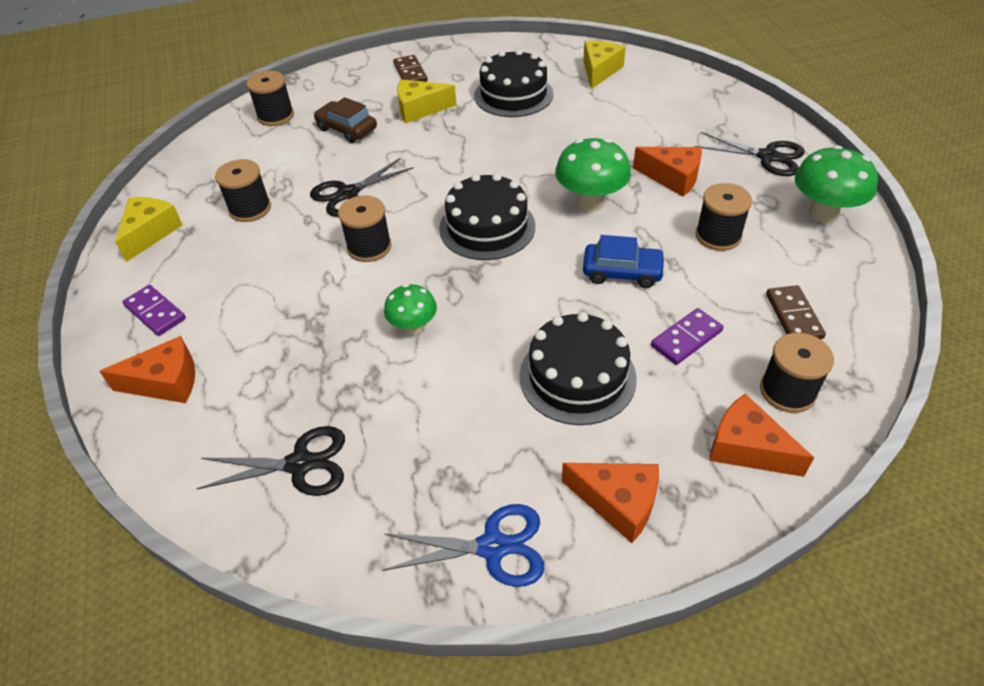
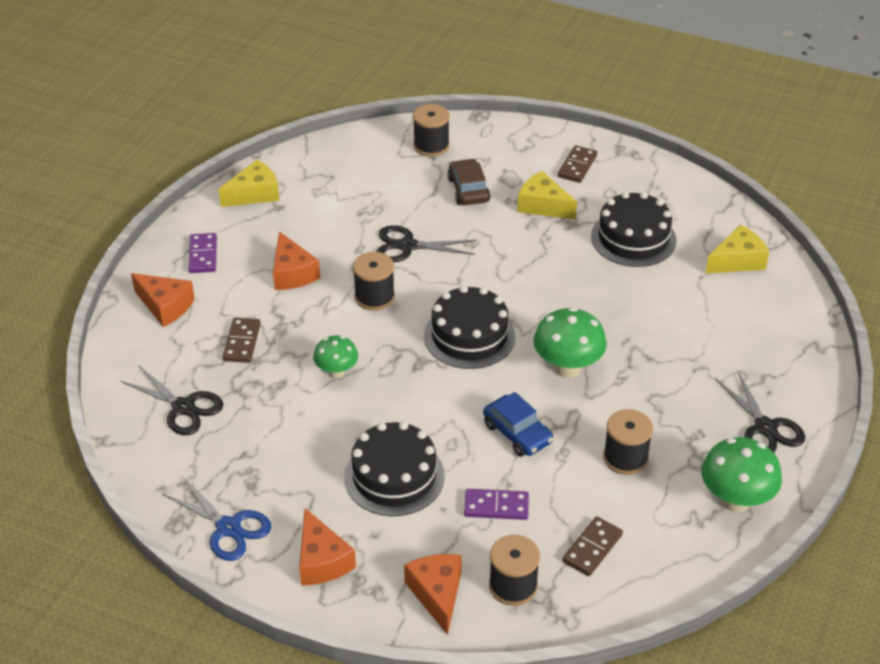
camera: 40 degrees right, 5 degrees down
black spool [215,159,271,222] -> none
orange cheese [633,147,702,197] -> orange cheese moved to [273,231,320,290]
none -> brown domino [222,318,261,363]

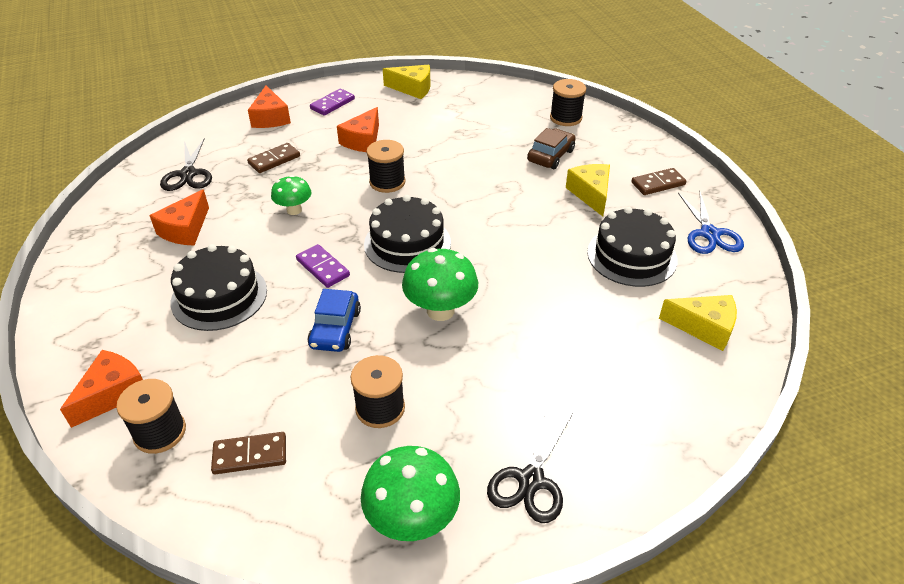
camera: 45 degrees right, 0 degrees up
blue scissors [162,476,271,561] -> blue scissors moved to [678,192,744,254]
orange cheese [299,508,356,586] -> orange cheese moved to [149,189,209,246]
black scissors [376,225,476,262] -> none
purple domino [464,489,529,520] -> purple domino moved to [296,244,350,288]

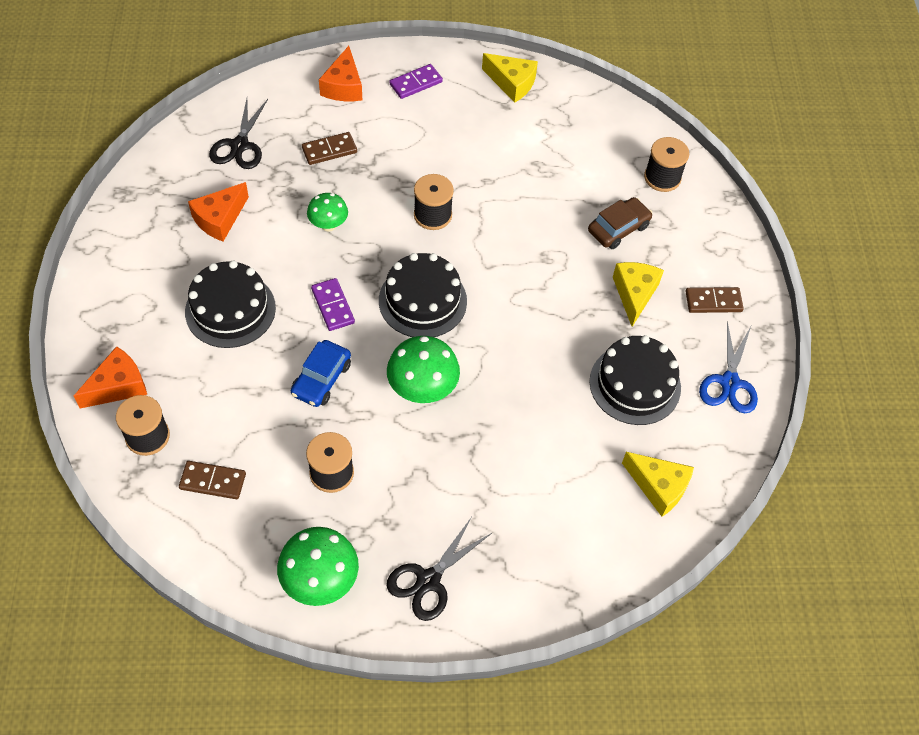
camera: 15 degrees right, 15 degrees up
orange cheese [337,107,379,152] -> none

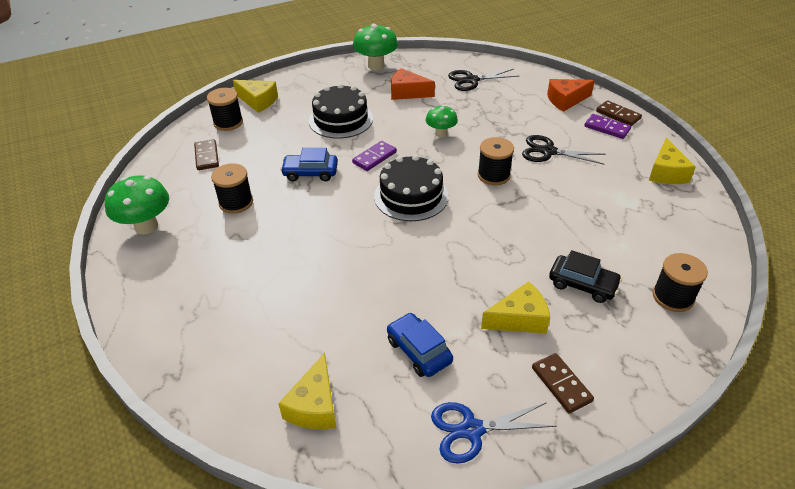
camera: 70 degrees right, 15 degrees down
orange cheese [74,346,147,408] -> yellow cheese [233,80,278,113]
brown domino [302,132,357,165] -> brown domino moved to [596,100,642,126]
green mushroom [387,336,460,403] -> green mushroom moved to [353,24,398,70]
black scissors [387,517,492,621] -> black scissors moved to [522,135,606,165]
brown car [588,197,653,249] -> black car [549,250,622,303]
black cake [590,335,681,425] -> blue car [387,313,453,377]

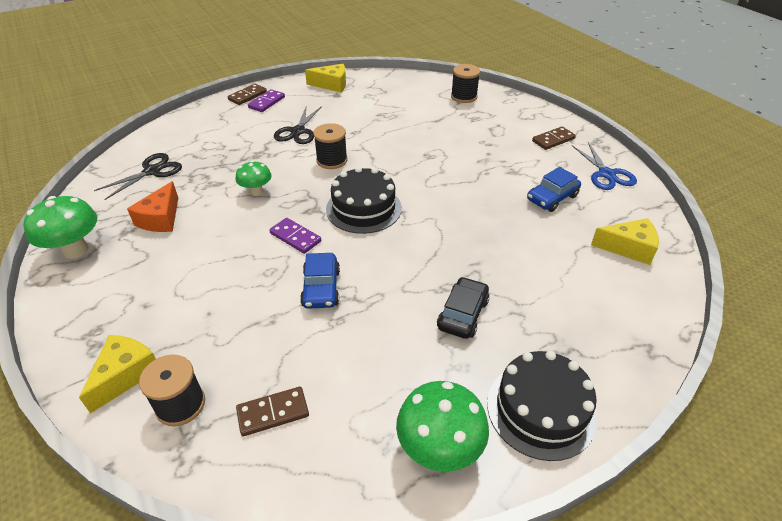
camera: 95 degrees left, 0 degrees up
black spool [211,163,253,214] -> none
black cake [309,84,373,138] -> black cake moved to [487,351,597,461]
black scissors [448,69,519,91] -> black scissors turned 120 degrees counterclockwise [94,153,182,200]
yellow cheese [481,281,550,334] -> none
orange cheese [547,79,595,112] -> none
black car [549,250,622,303] -> black car moved to [437,277,490,339]

